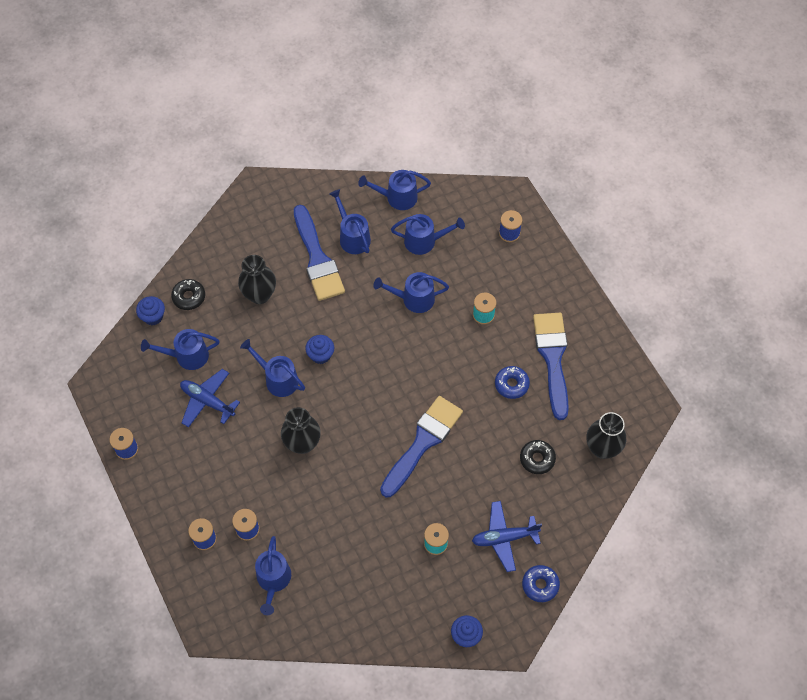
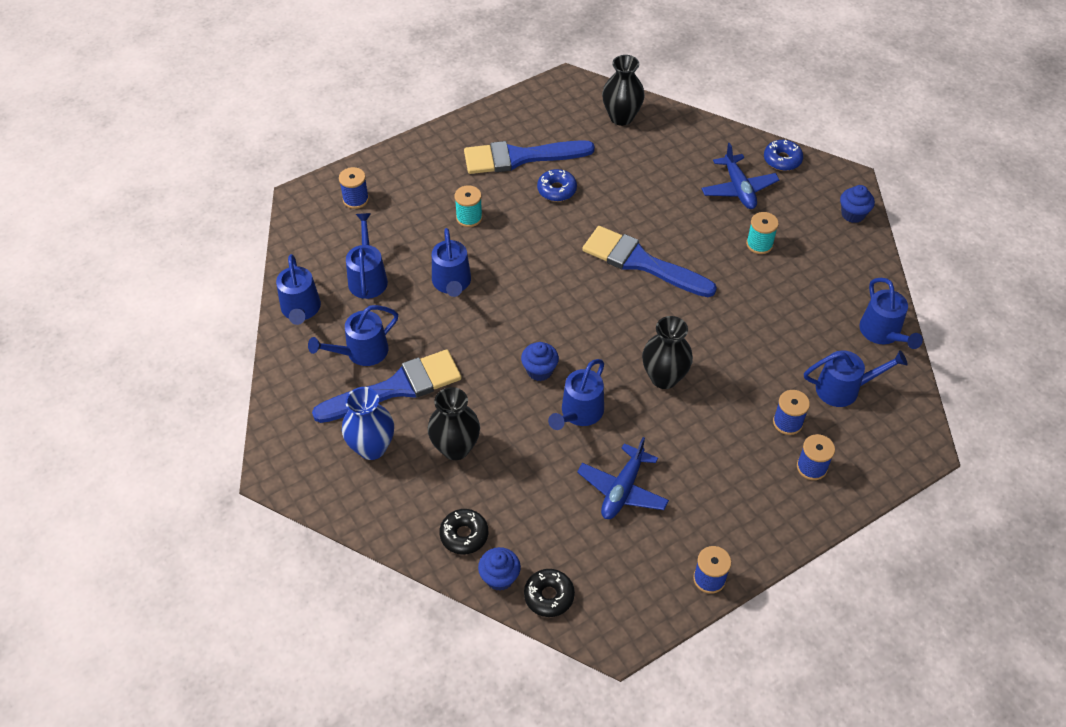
camera: 95 degrees left, 10 degrees down
blue watering can [141,329,220,370] -> blue watering can moved to [859,278,923,349]
black donut [520,440,556,474] -> black donut moved to [524,569,575,617]
none -> blue vase [342,387,394,460]

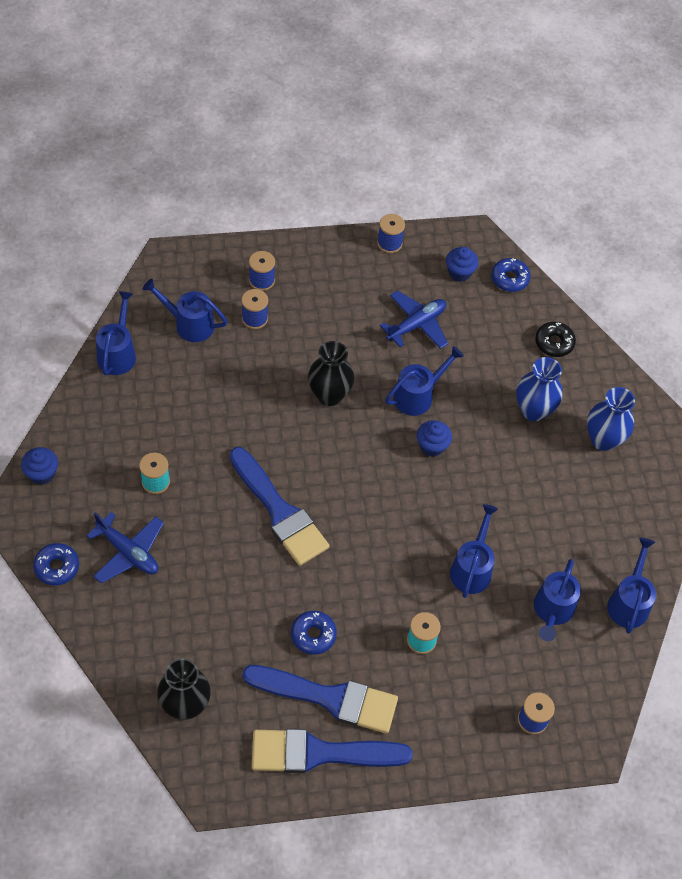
camera: 160 degrees left, 5 degrees up
blue watering can [308,305,398,366] -> none
blue brush [312,349,462,423] -> blue brush moved to [252,729,413,773]
black vase [428,387,480,460] -> blue vase [516,357,563,421]
blue cupcake [478,547,521,591] -> blue cupcake moved to [446,247,479,282]
black donut [524,569,575,617] -> blue donut [491,258,531,292]
blue plane [702,143,779,209] -> blue plane turned 120 degrees clockwise [86,512,164,584]

